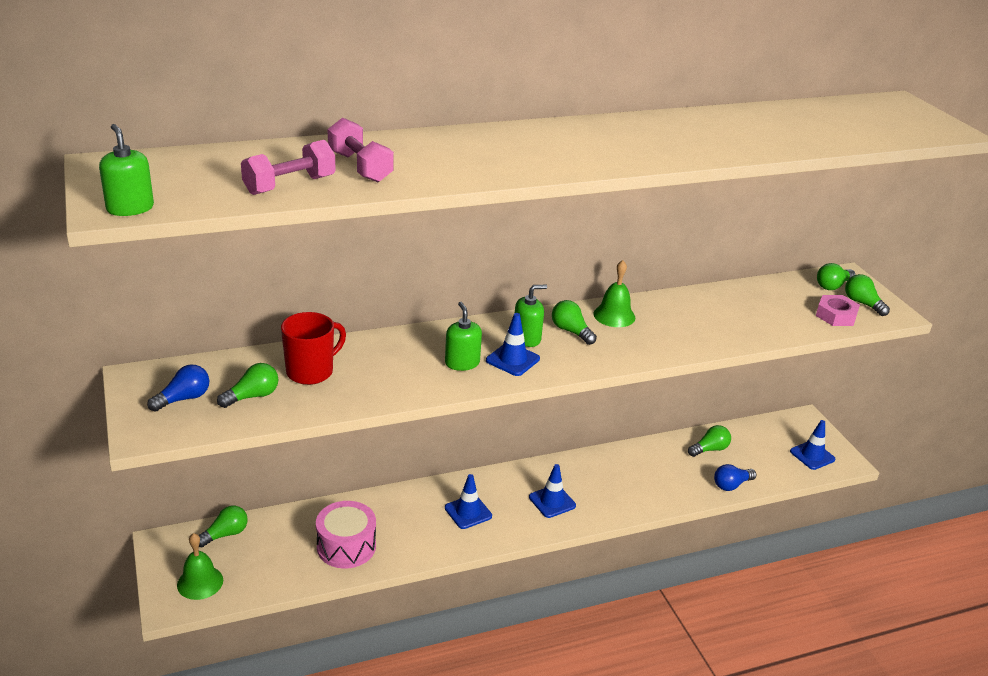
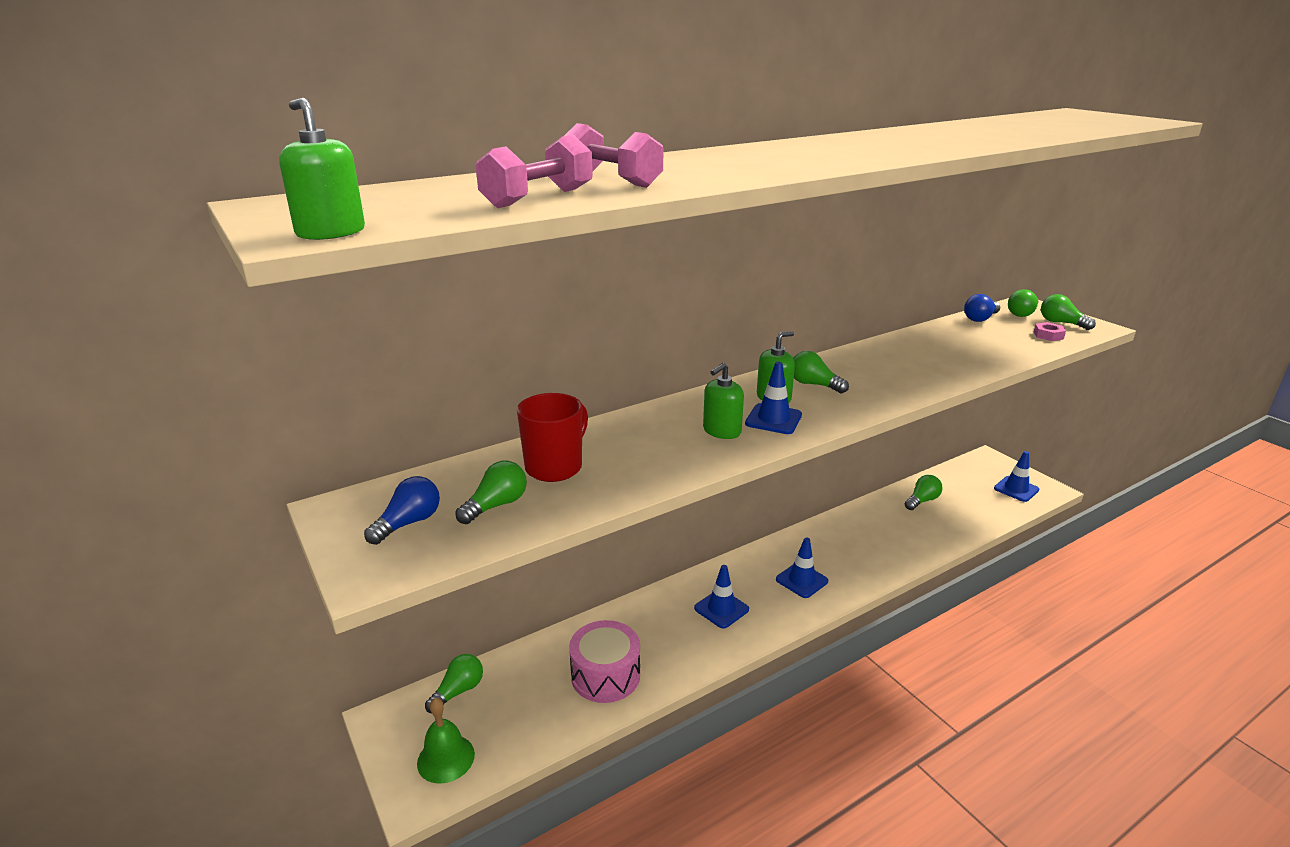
camera: 10 degrees left, 5 degrees down
green soap dispenser [445,302,482,371] -> green soap dispenser turned 105 degrees counterclockwise [703,363,744,439]
green bell [593,260,635,327] -> none
blue light bulb [714,464,756,491] -> blue light bulb moved to [964,294,1000,322]
pink nut [816,295,860,326] -> pink nut [1034,322,1066,341], size x0.67

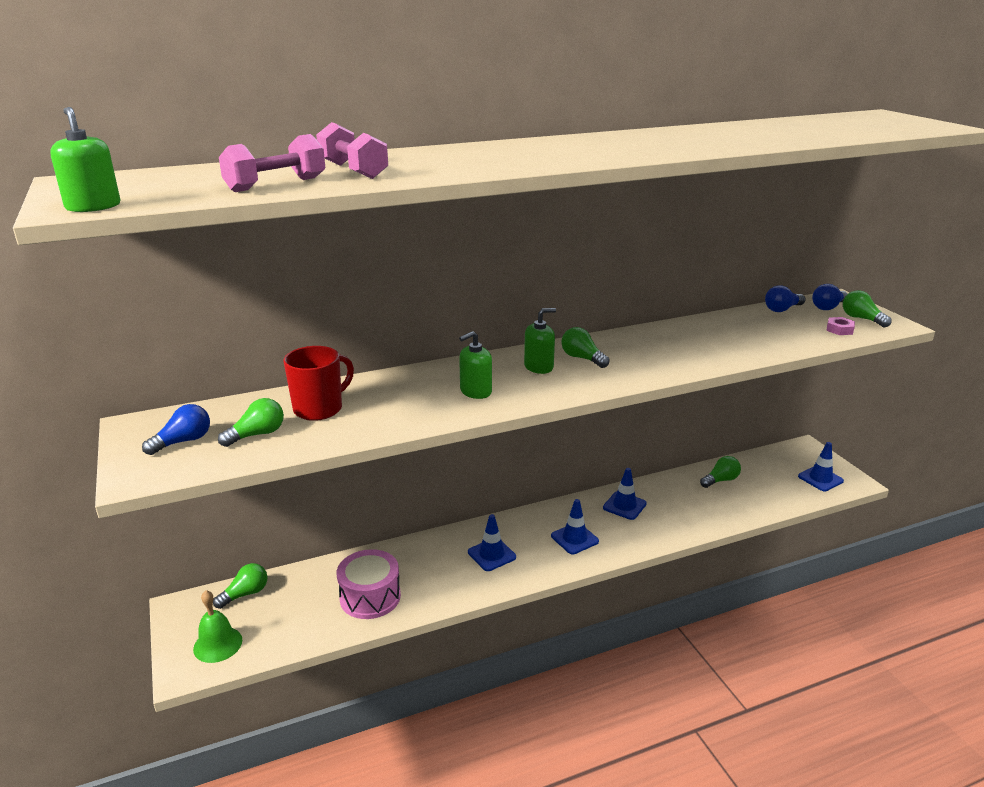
camera: 10 degrees right, 0 degrees up
blue traffic cone [745,362,802,434] -> blue traffic cone moved to [603,468,647,520]
green light bulb [1008,289,1038,317] -> blue light bulb [812,284,847,310]

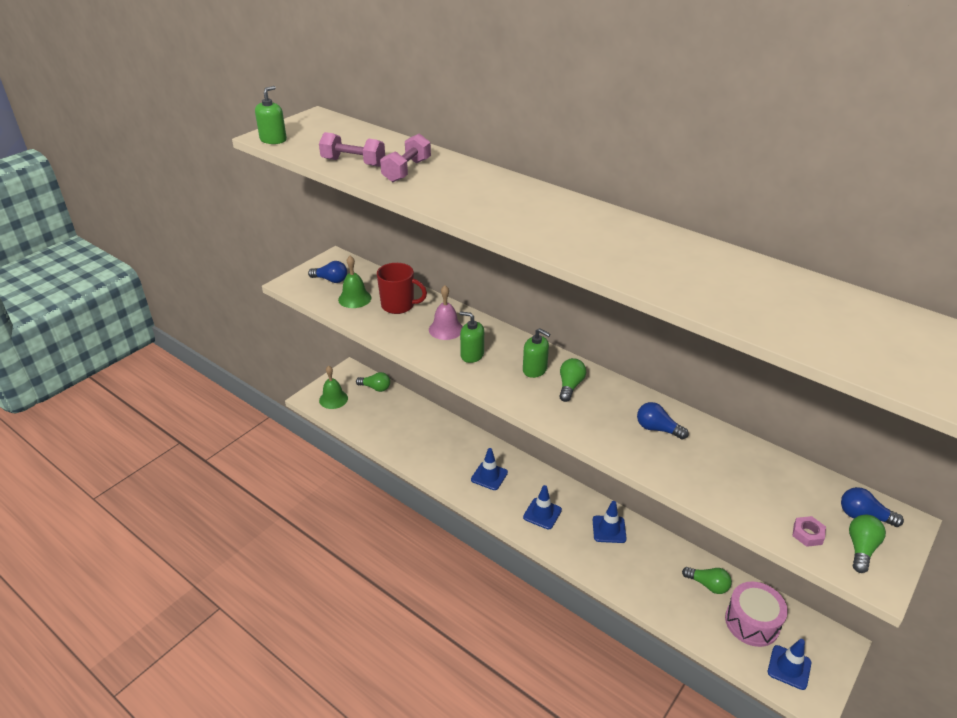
camera: 60 degrees right, 10 degrees up
green light bulb [218,398,284,447] -> green bell [338,256,372,308]
pink drum [336,549,401,619] -> pink drum moved to [725,581,788,647]
blue light bulb [765,286,806,312] -> blue light bulb moved to [637,402,689,440]
none -> pink bell [429,285,463,340]

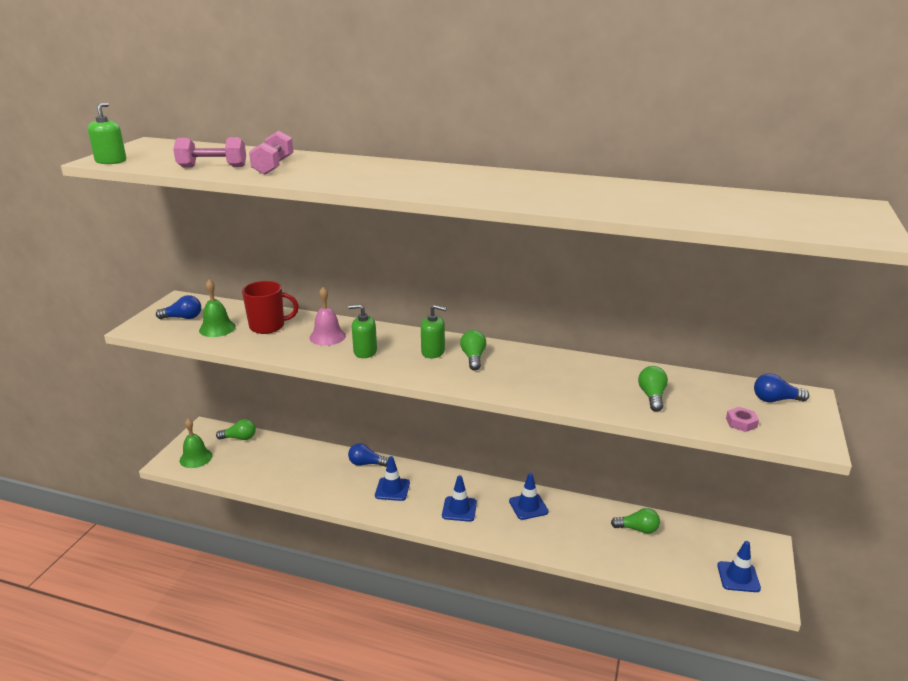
camera: 20 degrees left, 10 degrees down
blue light bulb [637,402,689,440] -> blue light bulb moved to [348,443,389,467]
pink drum [725,581,788,647] -> none
green light bulb [849,515,886,573] -> green light bulb moved to [638,366,668,412]

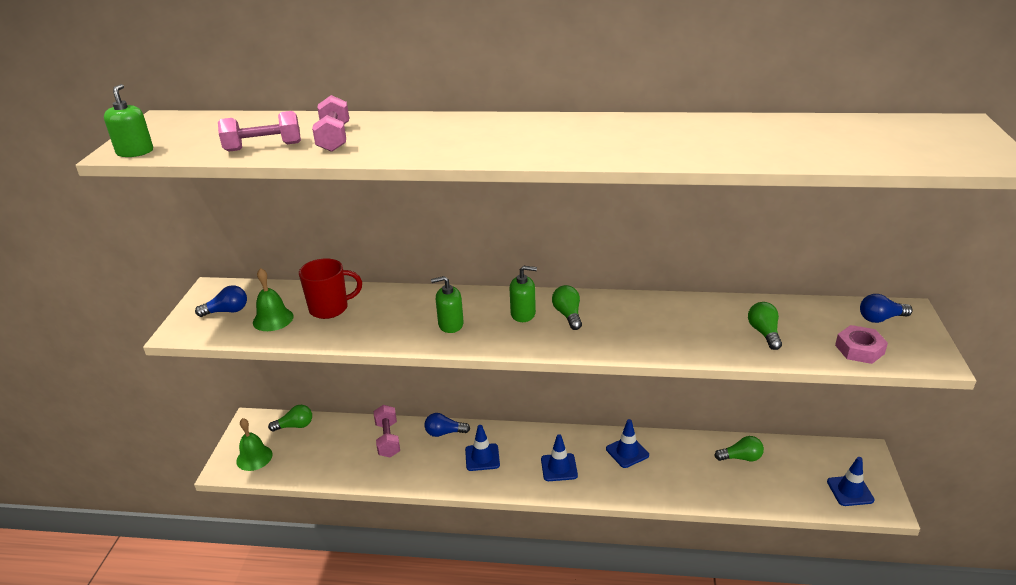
camera: 10 degrees left, 5 degrees up
pink bell [309,287,346,346] -> none
pink nut [726,407,759,432] -> pink nut [835,325,888,364], size x1.50
none -> pink dumbbell [374,405,400,458]

